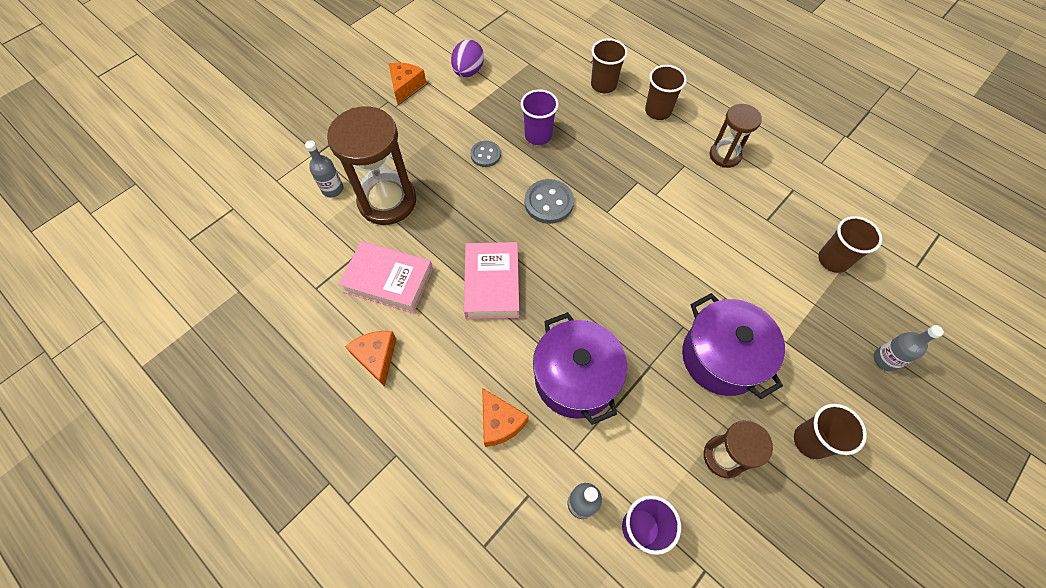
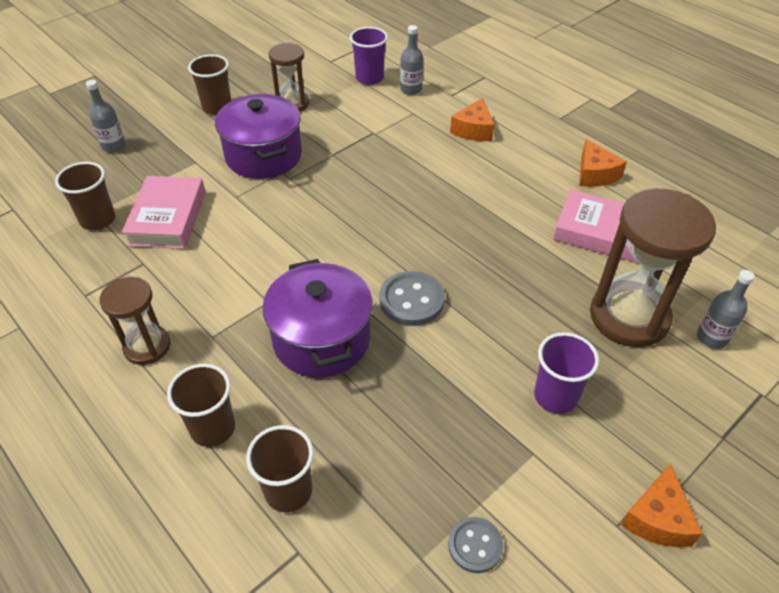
camera: 175 degrees left, 15 degrees down
purple egg [451,39,484,77] -> none
pink book [464,242,519,319] -> pink book moved to [122,176,206,249]
grey button [470,141,501,167] -> grey button moved to [448,517,504,573]
orange cheese [482,388,529,447] -> orange cheese turned 135 degrees counterclockwise [450,98,494,141]
purple cup [521,89,559,145] -> purple cup moved to [534,332,599,414]
purple pot [533,312,627,425] -> purple pot moved to [262,259,373,378]

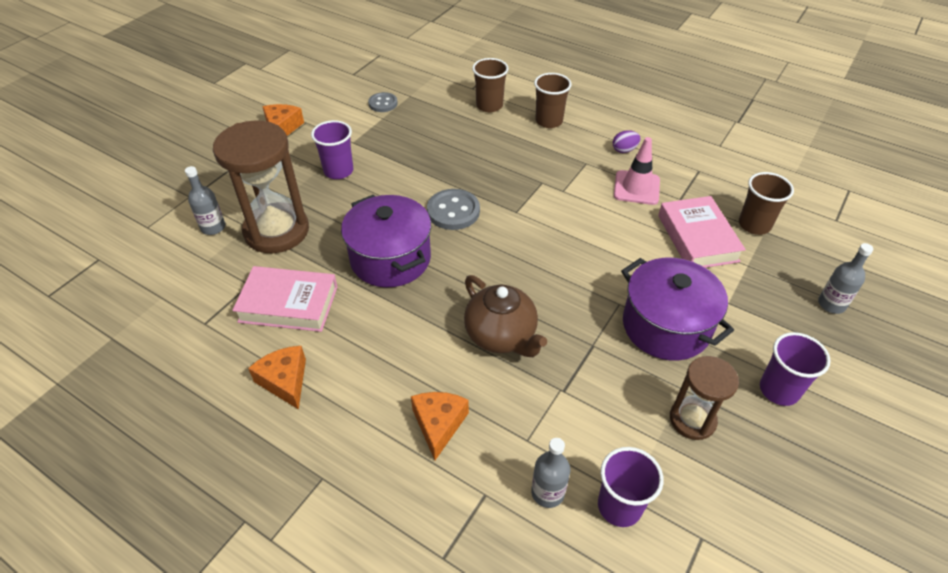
camera: 165 degrees right, 0 degrees up
brown hourglass [100,277,171,365] -> purple egg [613,130,640,153]
brown cup [188,54,231,115] -> purple cup [760,332,830,406]
purple pot [262,259,373,378] -> purple pot moved to [341,194,431,287]
none -> brown teapot [464,275,547,357]
none -> pink traffic cone [614,137,660,205]

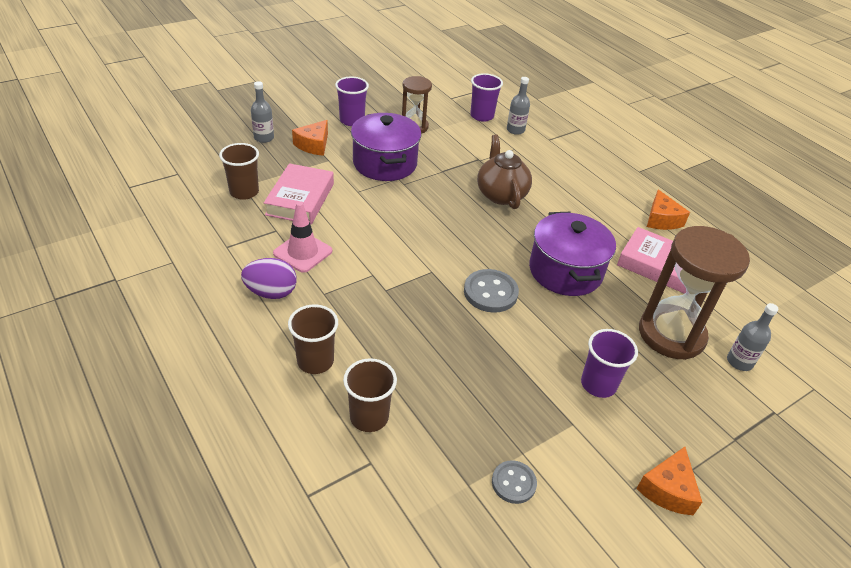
camera: 160 degrees left, 5 degrees down
orange cheese [411,392,469,460] -> orange cheese moved to [292,120,328,156]
purple egg [613,130,640,153] -> purple egg [241,258,297,299], size x1.62

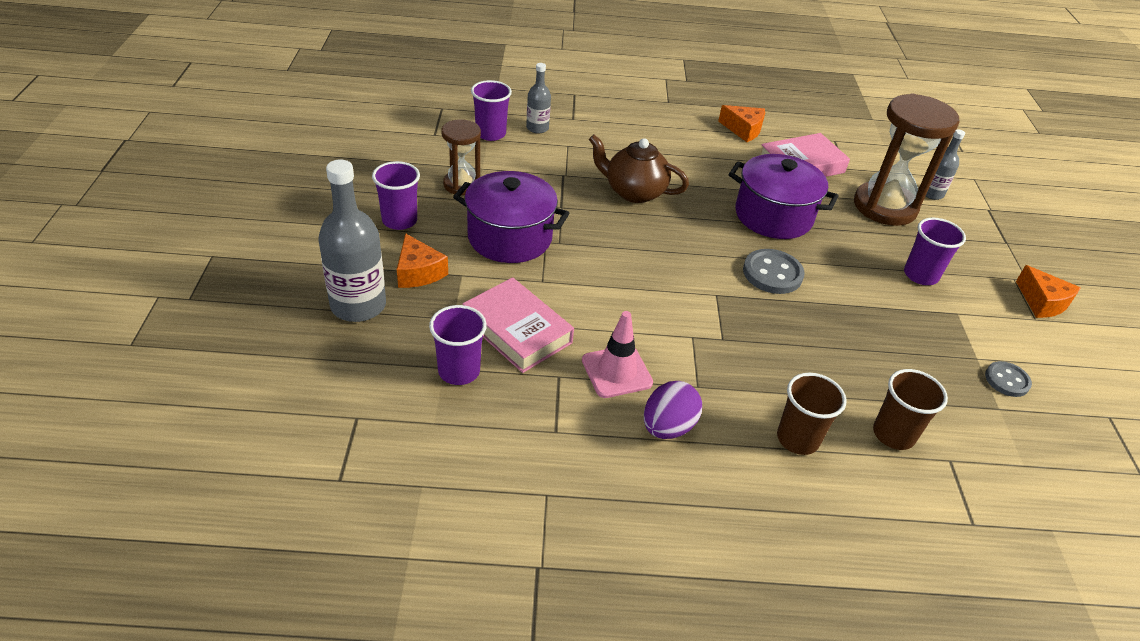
camera: 55 degrees left, 0 degrees up
brown cup [219,143,259,200] -> purple cup [429,305,487,385]
grey bottle [251,81,274,143] -> grey bottle [319,160,386,322], size x1.84

